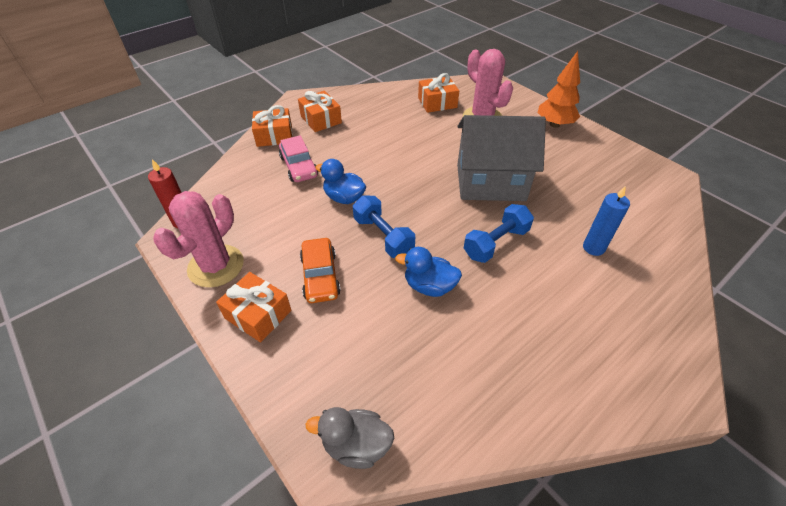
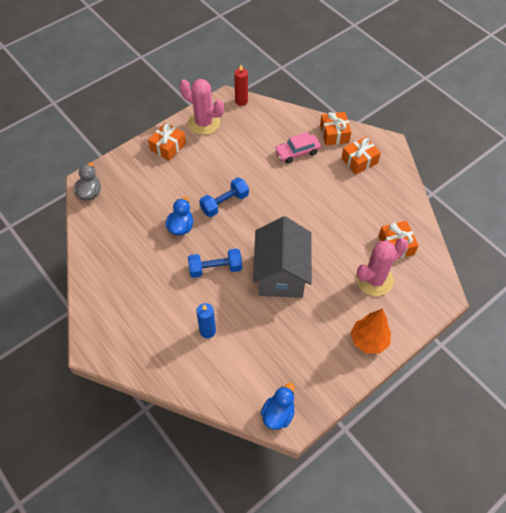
camera: 90 degrees right, 10 degrees up
orange car [300,238,341,303] -> none
blue duck [315,159,366,204] -> blue duck moved to [261,383,295,430]
blue dumbbell [464,204,534,263] -> blue dumbbell turned 60 degrees counterclockwise [188,249,242,278]

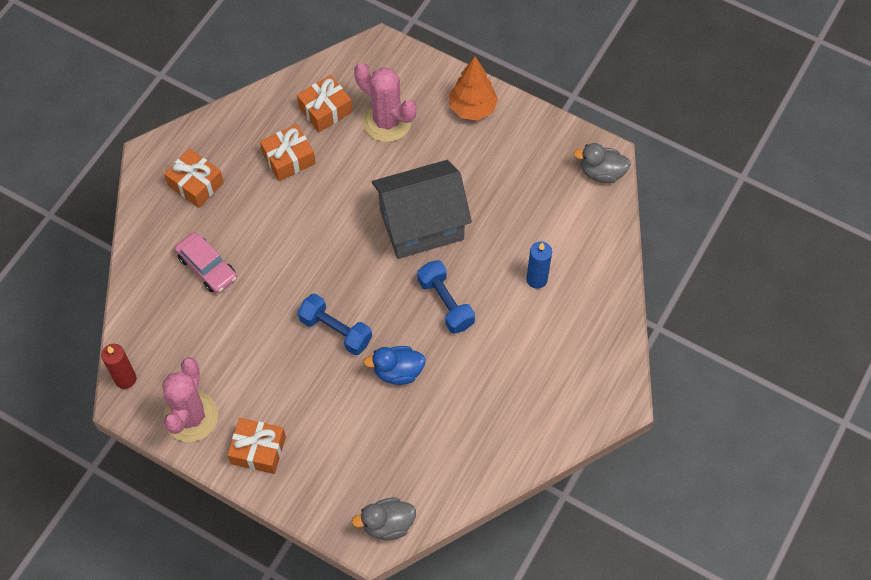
camera: 110 degrees left, 5 degrees up
blue duck [261,383,295,430] -> grey duck [574,143,631,183]
orange gift [320,112,351,145] -> orange gift moved to [260,124,316,181]

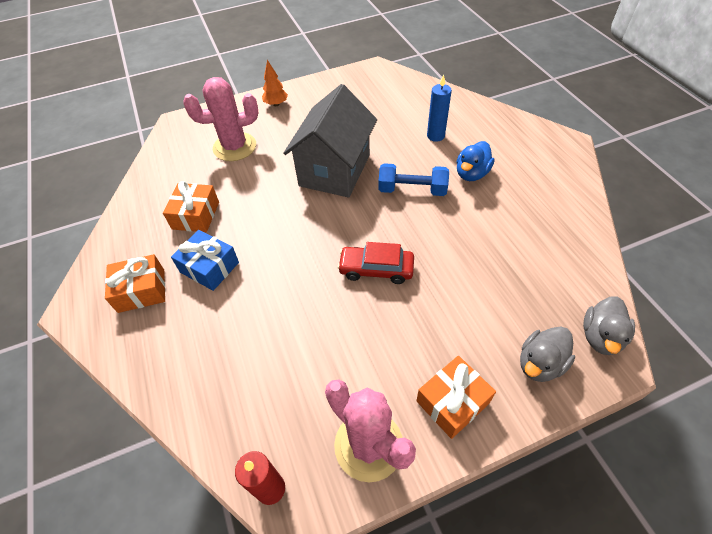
camera: 50 degrees left, 10 degrees down
pink car [175,232,237,294] -> none
orange gift [297,75,352,132] -> none
blue dumbbell [298,294,372,355] -> red car [337,242,414,284]
blue duck [363,346,426,385] -> blue duck moved to [456,141,494,181]
orange tree [449,57,498,121] -> orange tree [262,60,288,106], size x0.64
grey duck [574,143,631,183] -> grey duck moved to [520,326,575,382]
none -> blue gift [171,230,239,291]

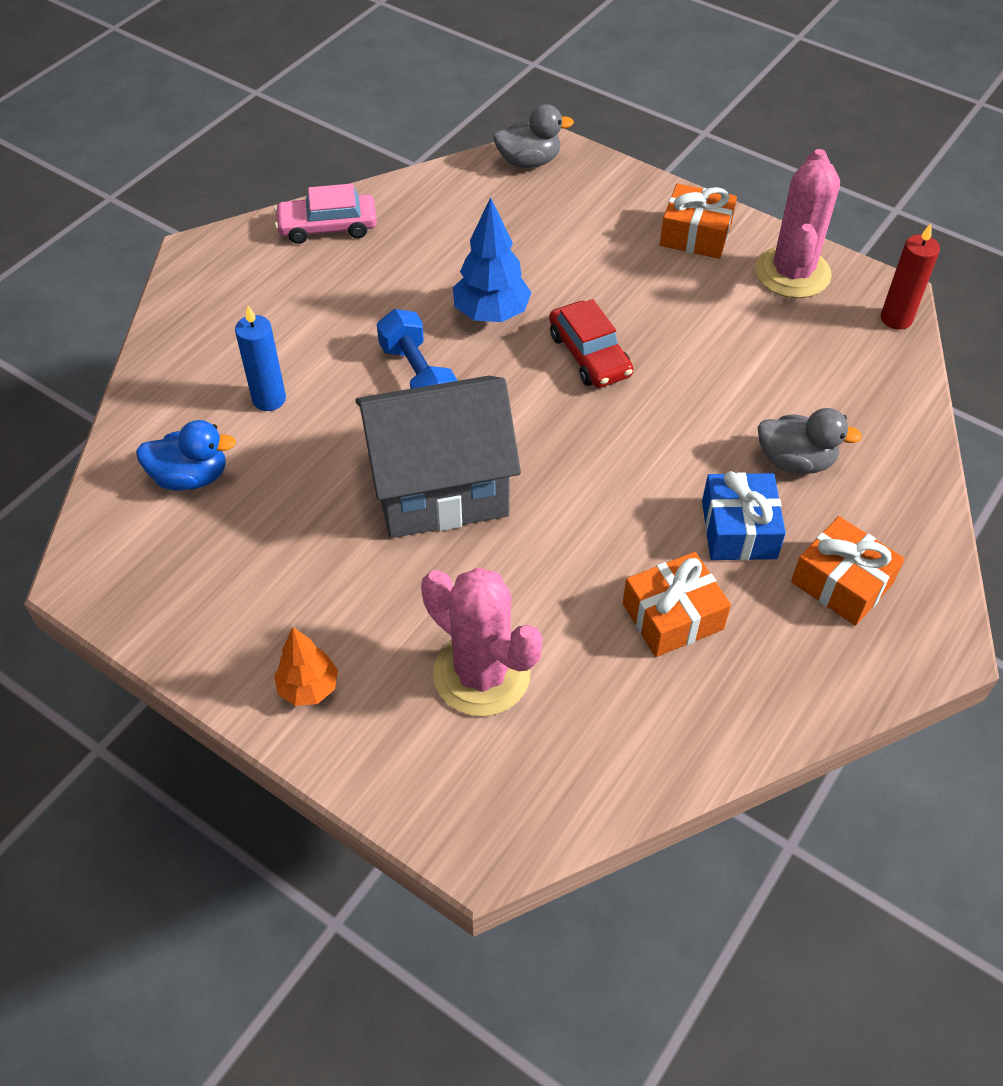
camera: 125 degrees left, 0 degrees up
blue duck [456,141,494,181] -> blue duck moved to [136,420,236,491]
grey duck [520,326,575,382] -> grey duck moved to [758,408,862,474]
none -> pink car [274,184,377,244]
none -> blue tree [453,197,532,322]

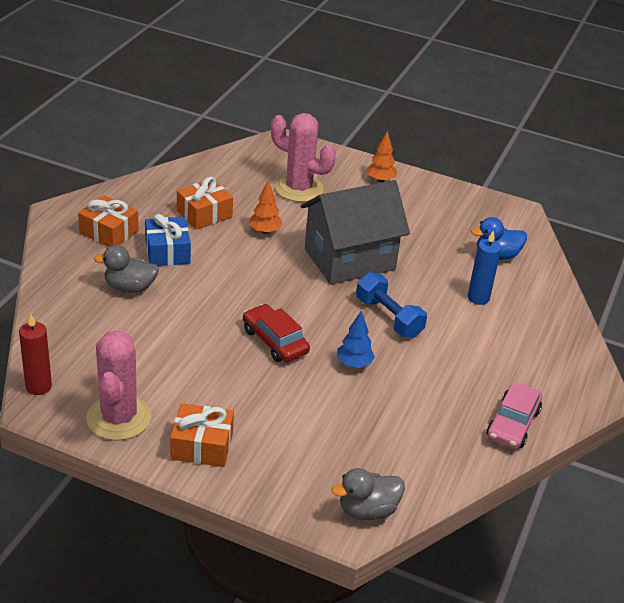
camera: 165 degrees right, 15 degrees down
pink car [274,184,377,244] -> pink car turned 135 degrees clockwise [487,381,542,449]
blue tree [453,197,532,322] -> blue tree [337,310,375,368], size x0.64
none -> orange tree [249,180,283,234]

